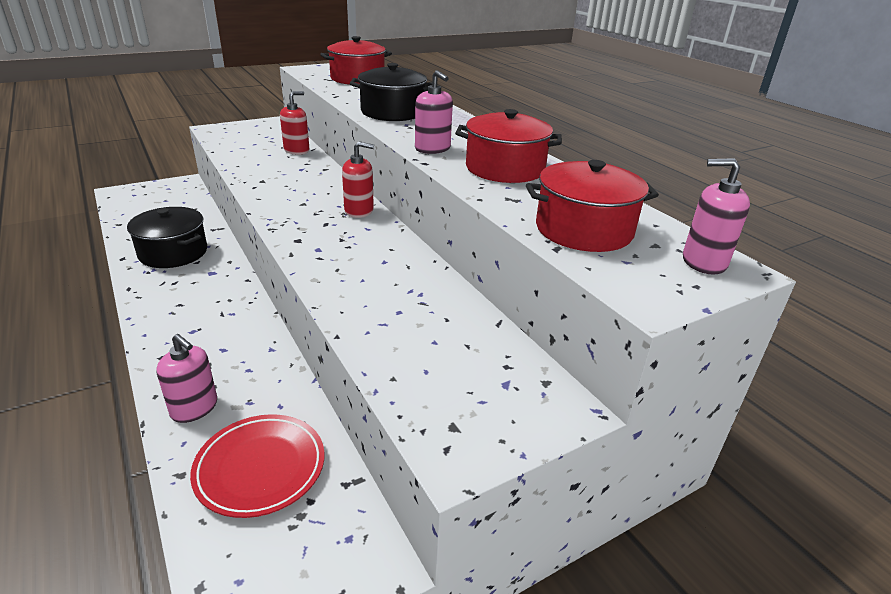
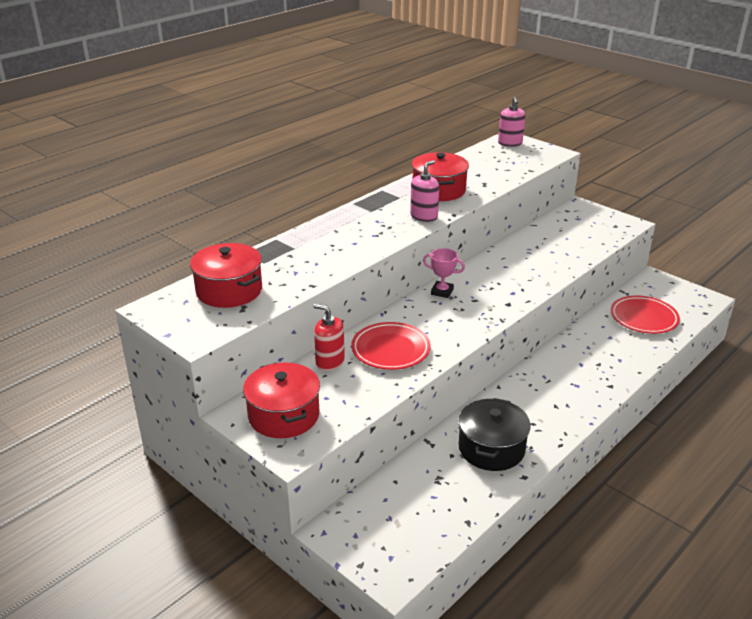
camera: 105 degrees left, 0 degrees up
pink soap dispenser [156,334,217,423] -> none
red soap dispenser [342,141,374,218] -> pink trophy [423,248,465,298]
black pot [350,63,432,121] -> none
red pot [526,160,659,252] -> red pot moved to [243,363,320,438]
none -> red plate [351,322,431,370]

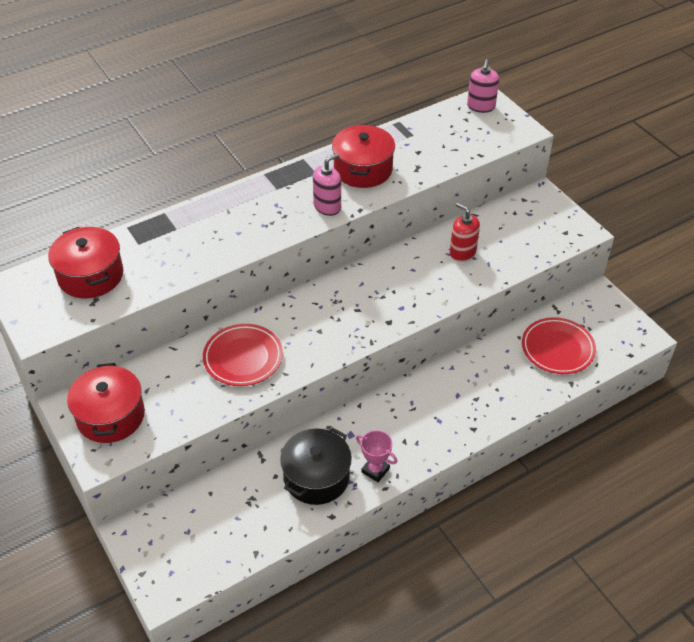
camera: 15 degrees right, 15 degrees up
red soap dispenser [313,304,345,371] -> red soap dispenser moved to [450,203,480,262]
pink trophy [423,248,465,298] -> pink trophy moved to [356,430,397,482]

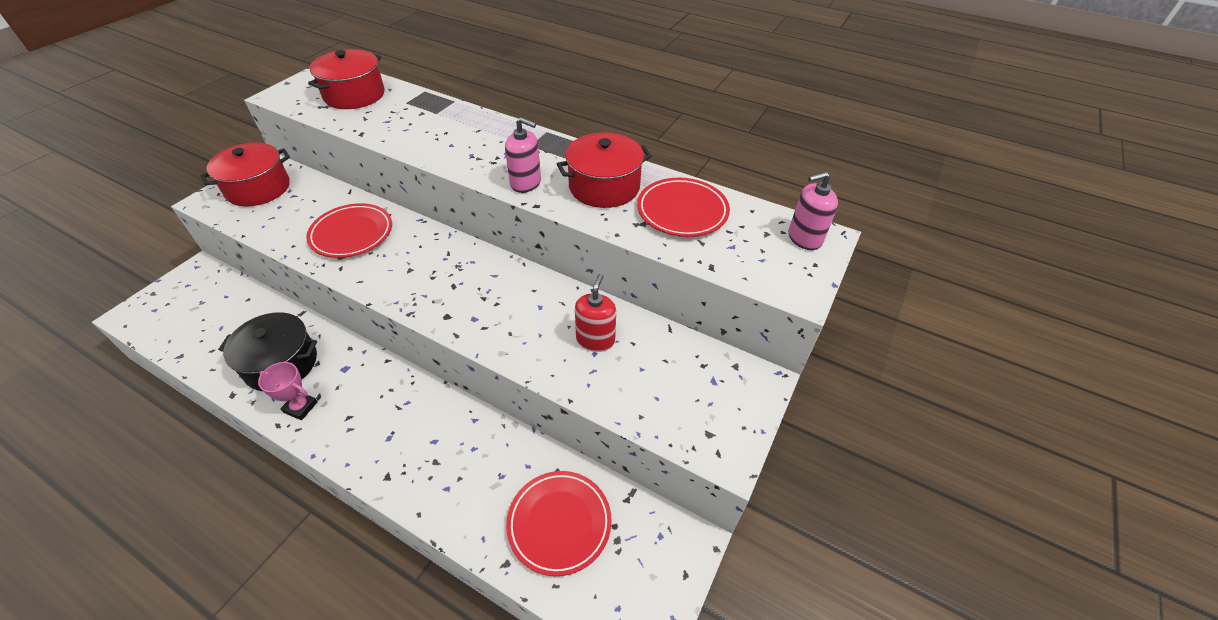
camera: 60 degrees right, 0 degrees up
pink trophy [356,430,397,482] -> pink trophy turned 75 degrees counterclockwise [258,362,317,420]
none -> red plate [637,178,730,237]

